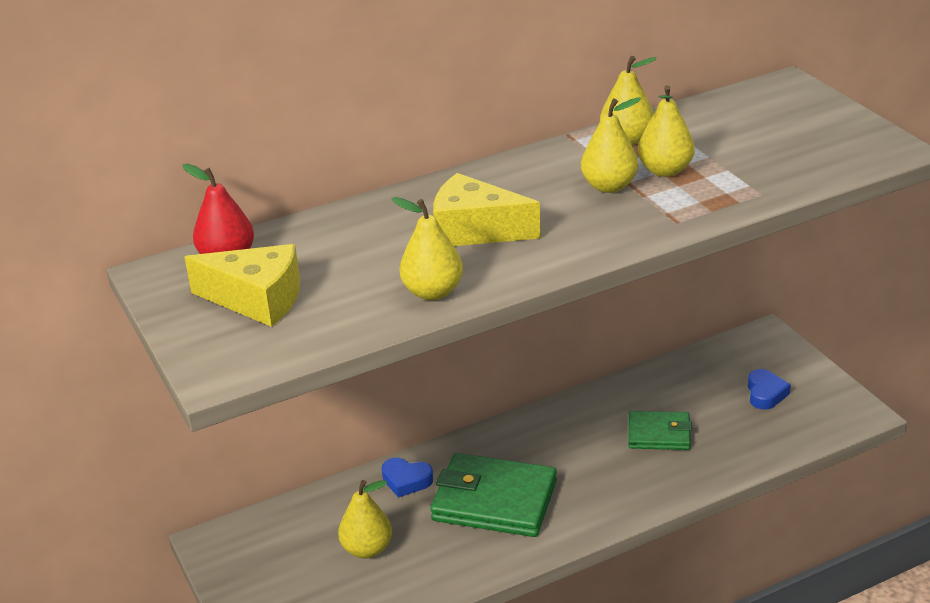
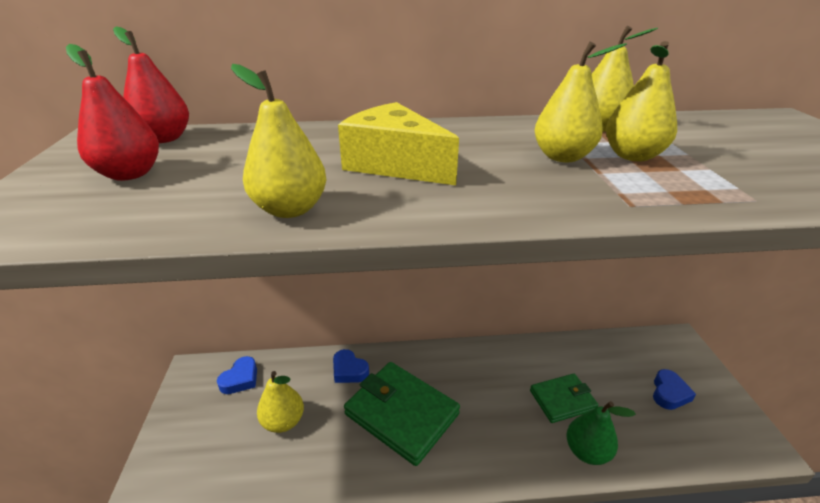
camera: 20 degrees right, 0 degrees up
yellow cheese [184,244,300,327] -> red pear [66,44,159,181]
green wallet [629,411,692,450] -> green wallet turned 45 degrees counterclockwise [530,374,598,423]
none -> blue heart [217,356,257,394]
none -> green pear [566,401,636,465]

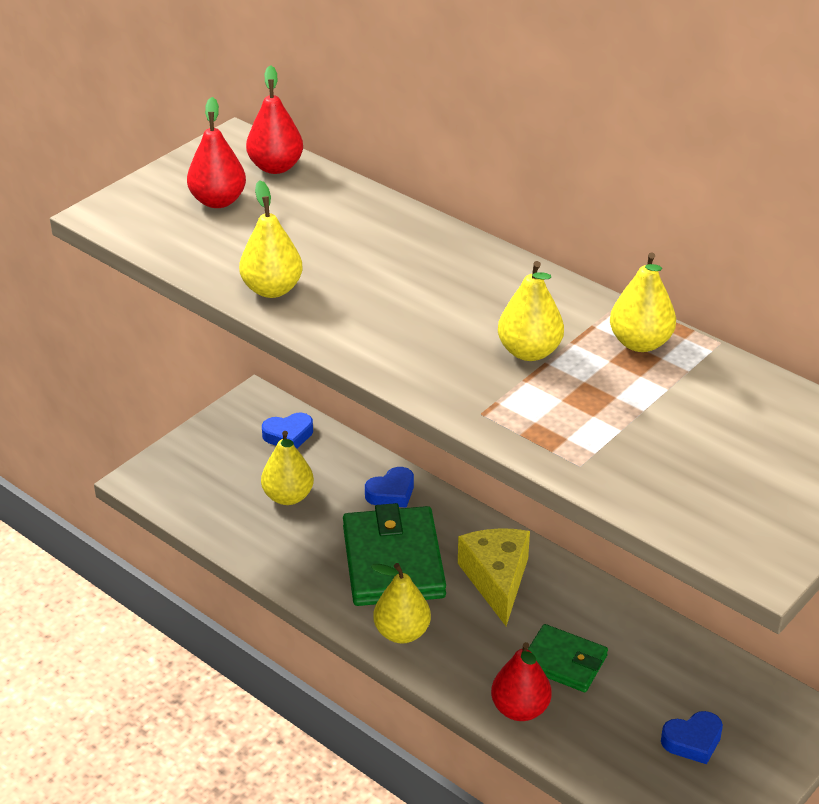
camera: 45 degrees right, 5 degrees up
blue heart [333,349,369,383] -> blue heart turned 120 degrees counterclockwise [365,467,414,508]
yellow cheese [338,102,459,185] -> yellow cheese moved to [458,528,530,626]
green pear [566,401,636,465] -> red pear [491,642,552,721]
yellow pear [606,41,677,161] -> yellow pear moved to [371,563,431,643]

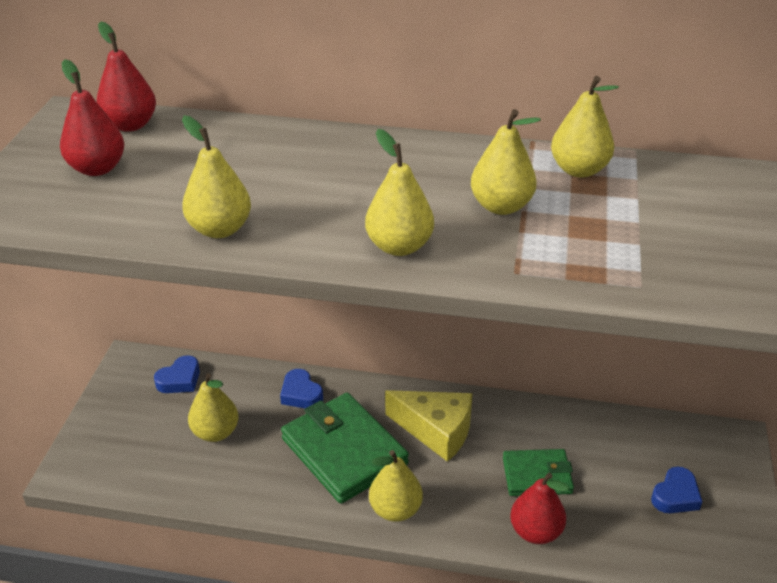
camera: 30 degrees left, 0 degrees up
blue heart [365,467,414,508] -> blue heart turned 120 degrees clockwise [280,369,323,408]
yellow cheese [458,528,530,626] -> yellow cheese turned 150 degrees clockwise [385,390,472,462]
none -> yellow pear [365,129,434,256]

